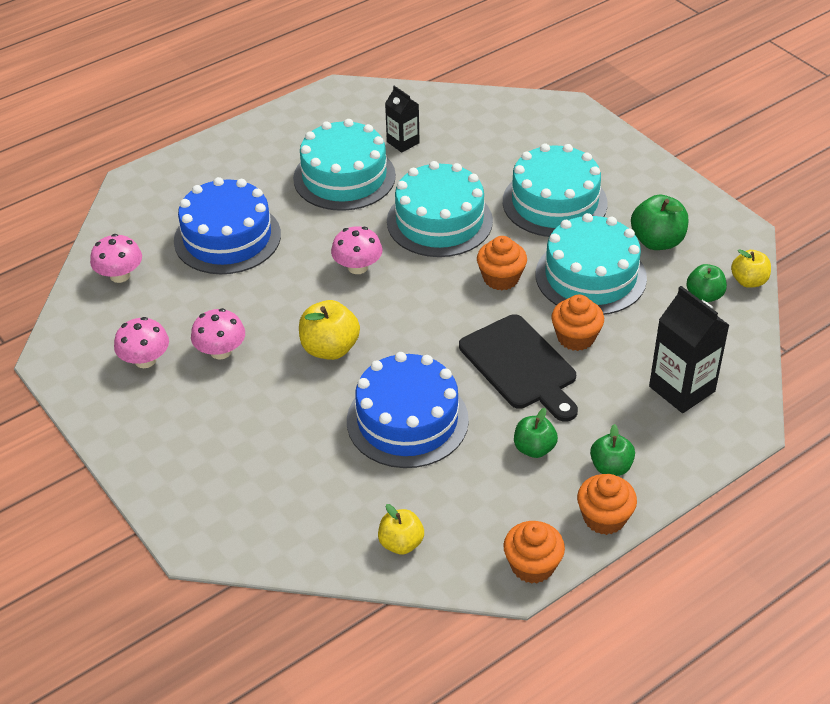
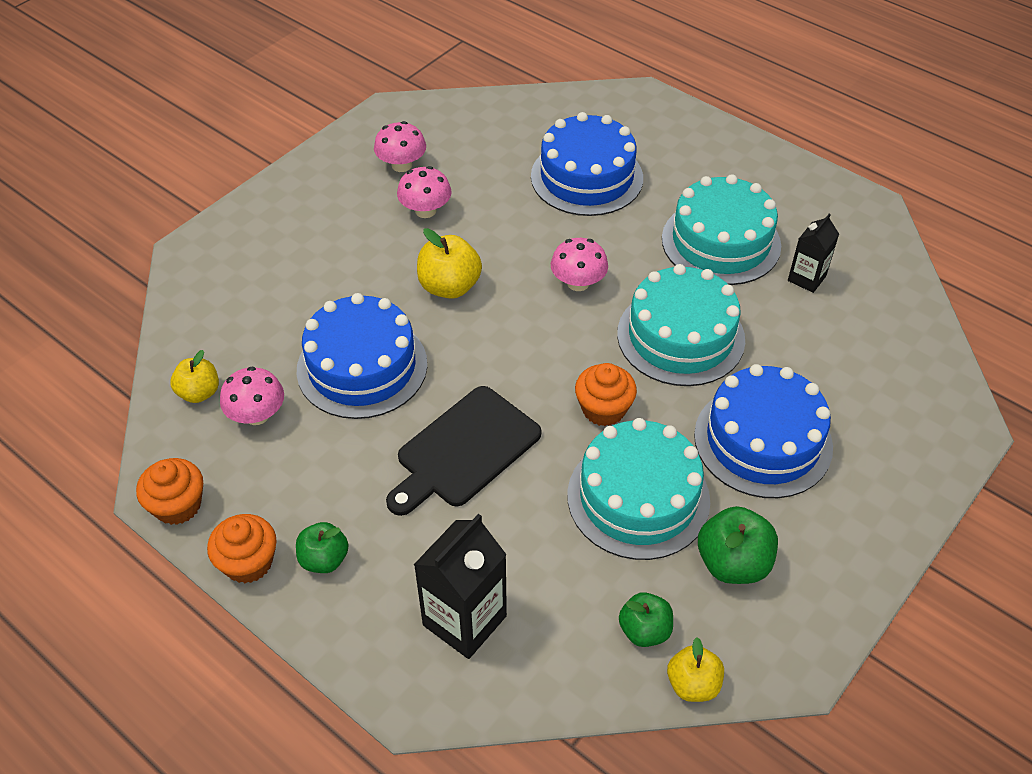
camera: 75 degrees right, 5 degrees up
pink mushroom [90,234,142,283] -> pink mushroom moved to [220,367,284,425]
turquoise cake [503,144,608,237] -> blue cake [694,364,833,498]
green apple [514,408,558,458] -> none
orange cupcake [551,295,604,351] -> none

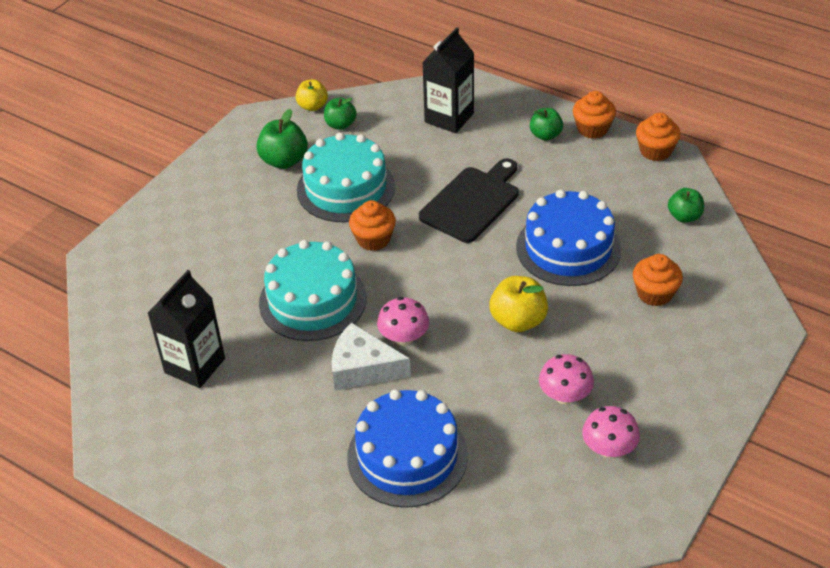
camera: 175 degrees right, 5 degrees down
yellow apple [170,350,219,403] -> green apple [668,188,704,223]
pink mushroom [220,367,284,425] -> none
turquoise cake [662,174,781,285] -> none
blue cake [694,364,833,498] -> none
black carton [788,214,839,293] -> black carton [147,270,225,388], size x1.66
none -> white cheese [332,322,411,390]
none -> orange cupcake [633,254,683,307]

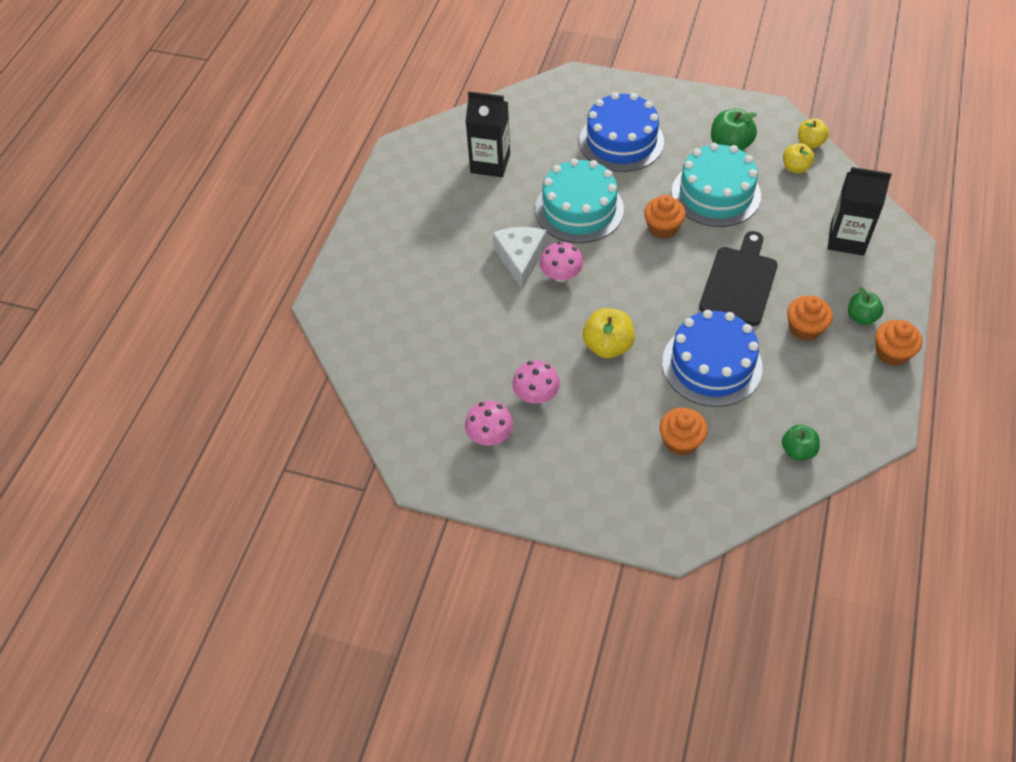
camera: 75 degrees right, 10 degrees up
green apple [324,98,357,130] -> yellow apple [783,143,814,173]
blue cake [347,389,468,508] -> blue cake moved to [579,92,664,172]
black cutting board [419,158,519,243] -> black cutting board turned 90 degrees counterclockwise [699,231,778,326]
orange cupcake [636,112,681,161] -> orange cupcake moved to [787,296,833,341]

